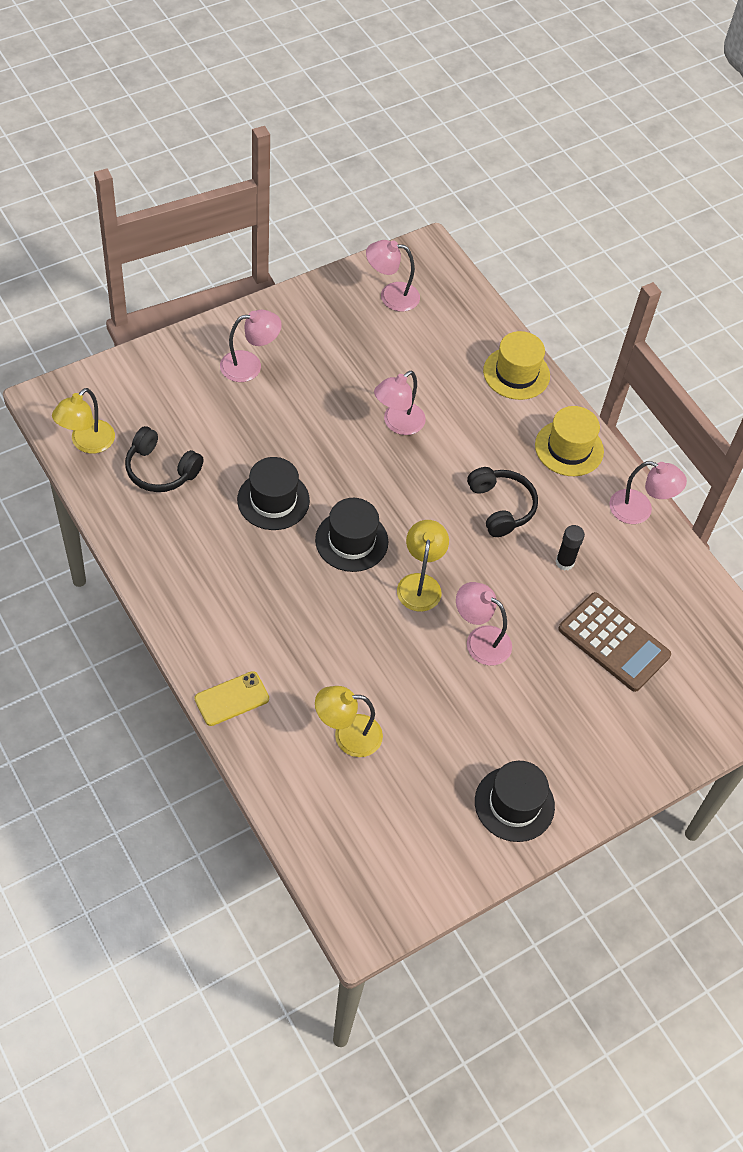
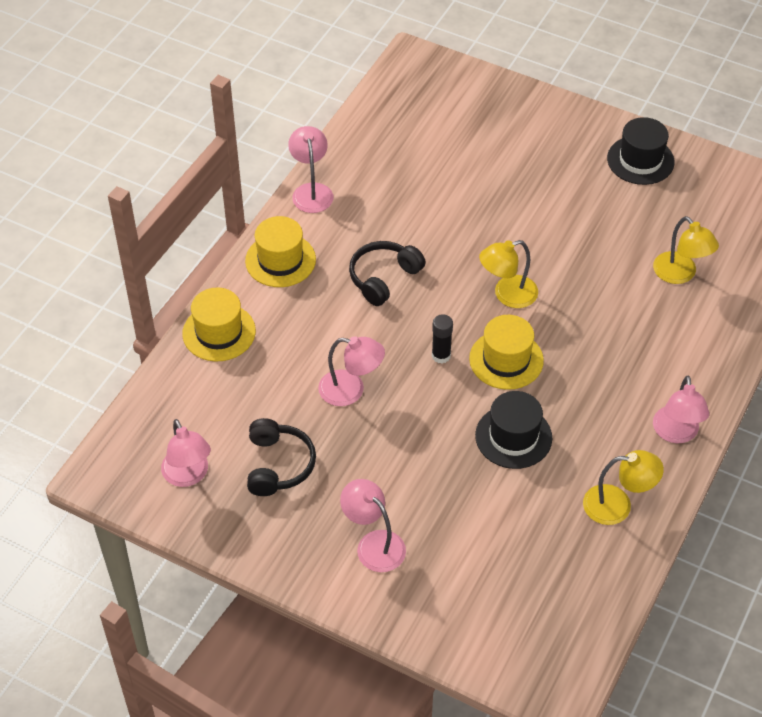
camera: 115 degrees left, 5 degrees down
yellow lamp [52,388,115,454] -> yellow lamp moved to [583,450,664,525]
black headphones [125,426,204,492] -> black headphones moved to [247,418,316,496]
yellow phone [195,671,269,726] -> none
black hat [315,498,388,572] -> yellow hat [469,315,544,390]
pink lamp [456,582,512,666] -> pink lamp moved to [653,375,709,443]
black glue stick [555,525,585,571] -> black glue stick moved to [432,314,453,363]
brown calculator [558,592,671,692] -> none

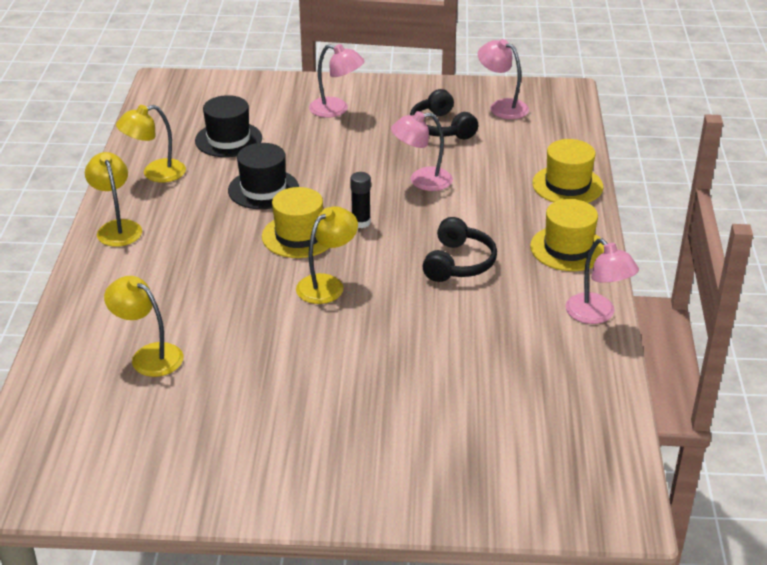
camera: 155 degrees right, 15 degrees down
black hat [607,117,675,185] -> black hat moved to [195,95,262,157]
pink lamp [653,375,709,443] -> yellow lamp [85,152,142,247]

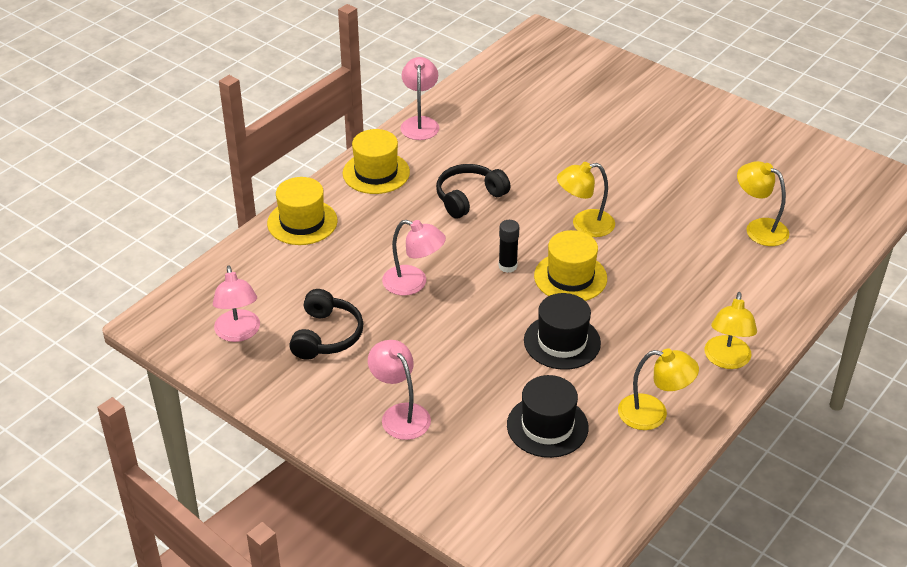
camera: 145 degrees left, 5 degrees up
yellow lamp [104,276,184,377] -> yellow lamp turned 150 degrees clockwise [737,161,789,246]

